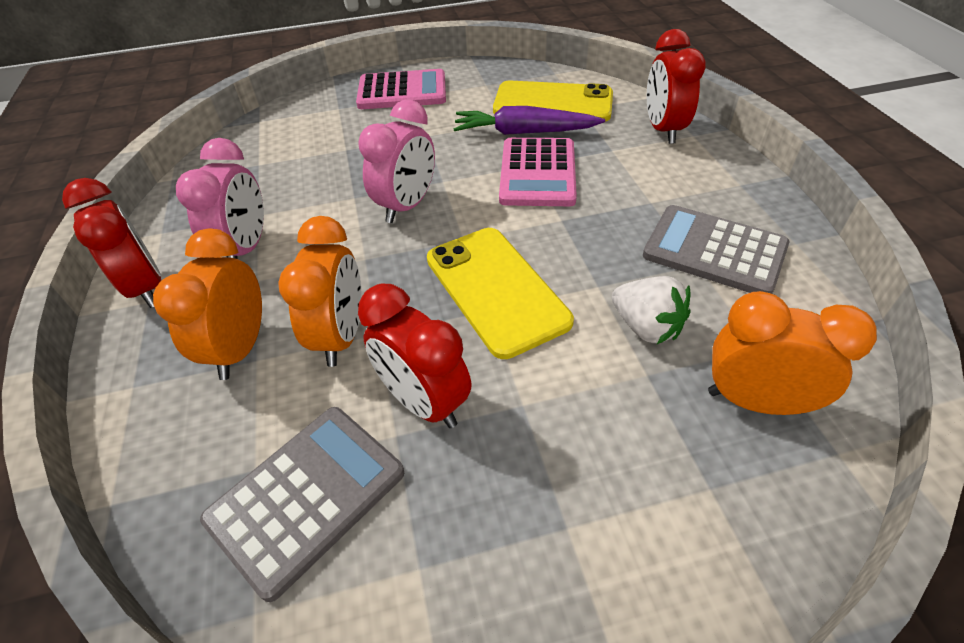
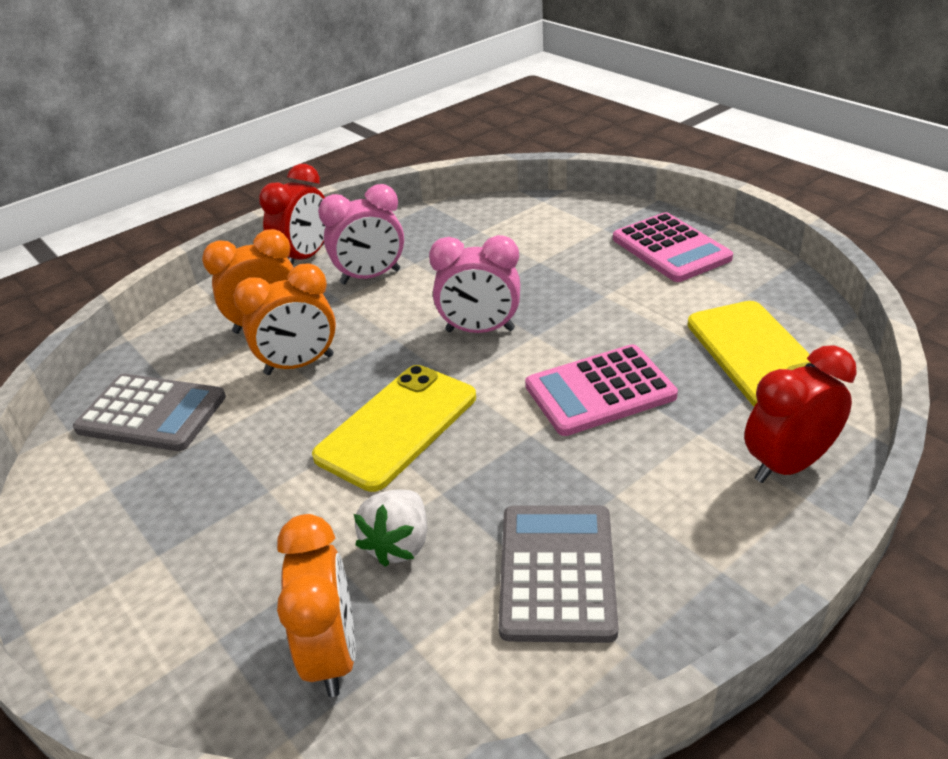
camera: 65 degrees right, 10 degrees down
red clock [358,284,471,428] -> none
purple carrot [453,106,605,135] -> none

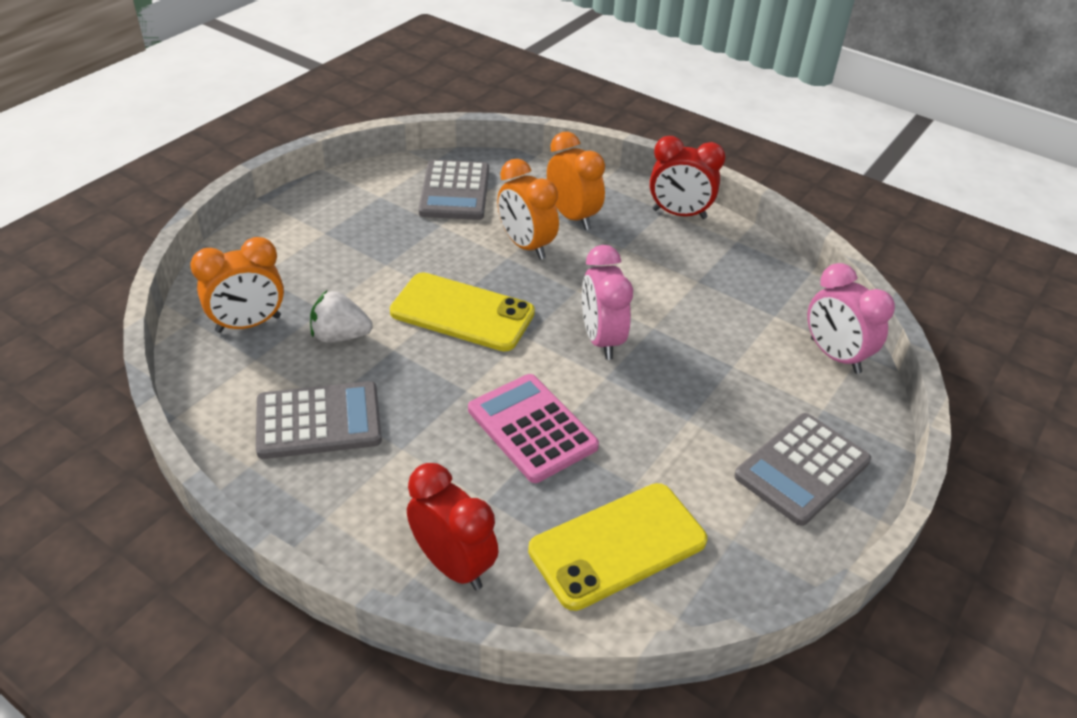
camera: 70 degrees right, 5 degrees up
pink clock [318,184,404,284] -> pink clock moved to [807,263,895,374]
pink calculator [613,212,733,282] -> grey calculator [734,413,871,526]

